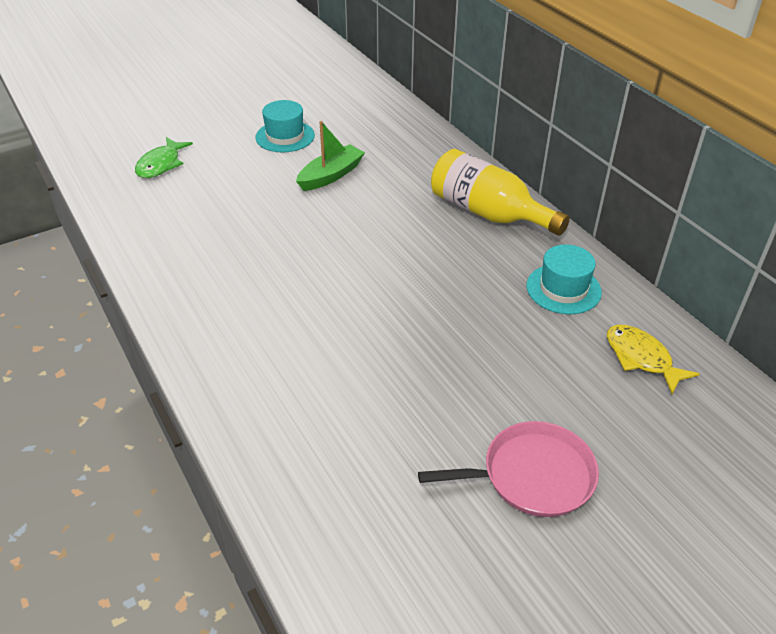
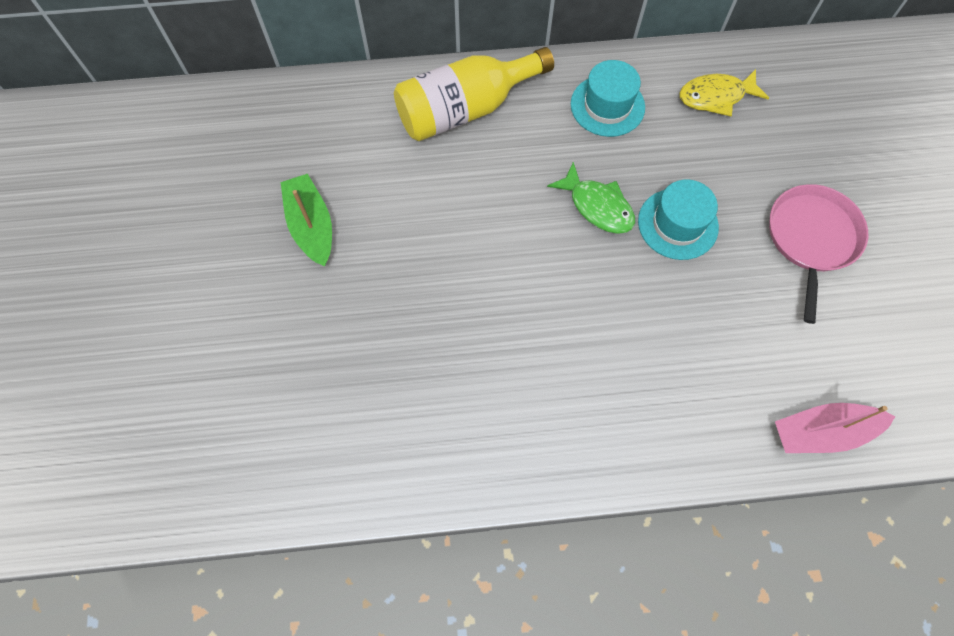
camera: 65 degrees left, 25 degrees up
green fish [135,137,193,178] -> green fish moved to [547,162,635,234]
turquoise hat [255,100,315,152] -> turquoise hat moved to [638,179,719,260]
none -> pink boat [775,403,895,453]

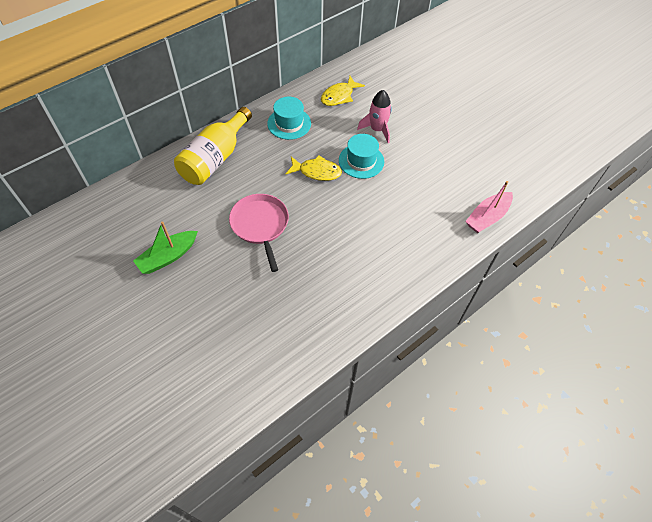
camera: 35 degrees left, 10 degrees down
green boat [281,174,332,266] -> green boat turned 75 degrees counterclockwise [133,222,198,274]
green fish [547,162,635,234] -> yellow fish [286,155,342,181]
pink pan [769,184,868,324] -> pink pan moved to [229,194,289,272]
none -> pink rocket [357,90,392,143]

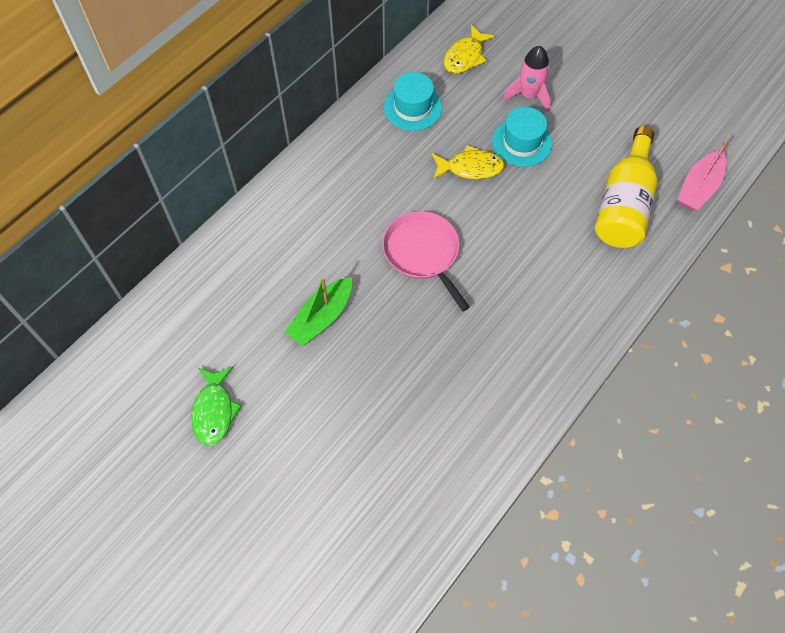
camera: 10 degrees left, 5 degrees up
yellow bottle [174,107,252,185] -> yellow bottle moved to [595,126,657,248]
none -> green fish [191,367,242,446]

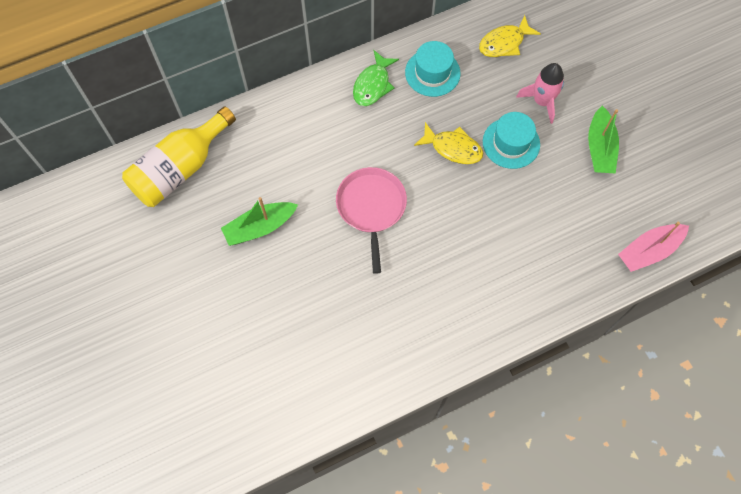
camera: 25 degrees right, 5 degrees up
green fish [191,367,242,446] -> green fish moved to [353,50,399,106]
yellow bottle [595,126,657,248] -> yellow bottle moved to [122,106,236,207]
none -> green boat [588,106,619,174]

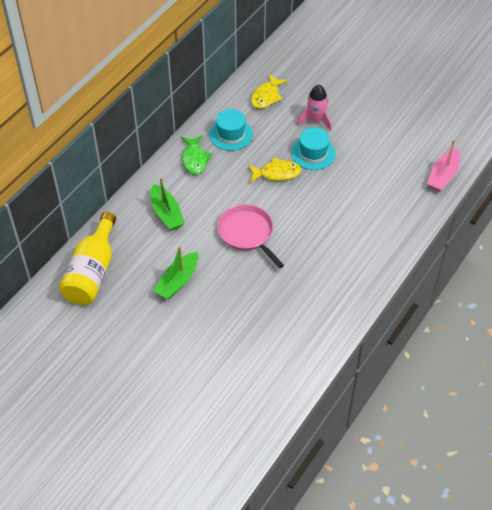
camera: 30 degrees left, 15 degrees down
green boat [588,106,619,174] -> green boat moved to [151,177,185,230]

